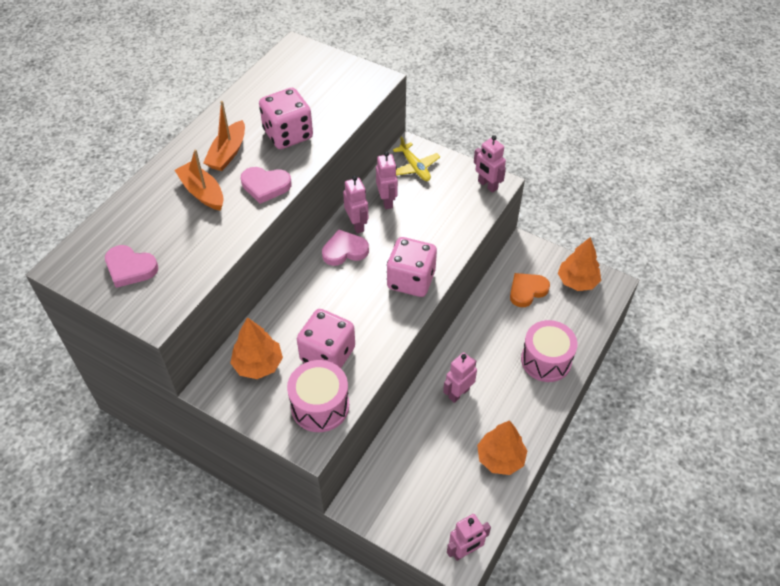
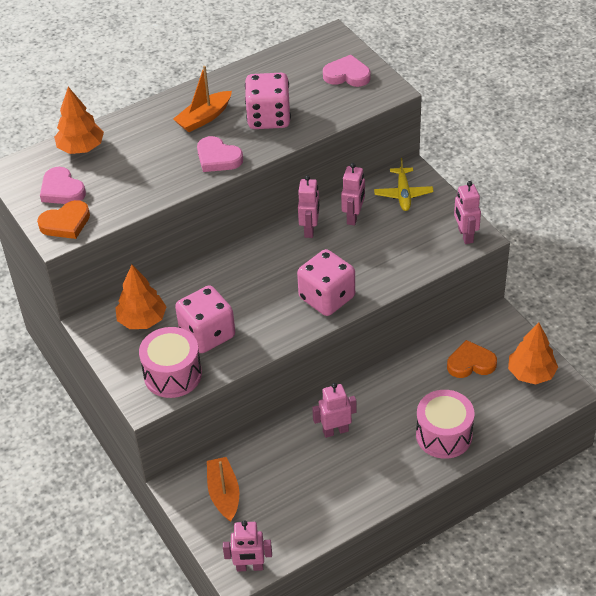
camera: 30 degrees right, 5 degrees down
orange boat [175,150,224,211] -> orange boat moved to [207,457,239,522]
pink heart [322,230,369,266] -> pink heart moved to [323,55,371,87]
orange tree [477,420,527,475] -> orange tree moved to [54,87,104,154]
none -> orange heart [37,200,90,239]

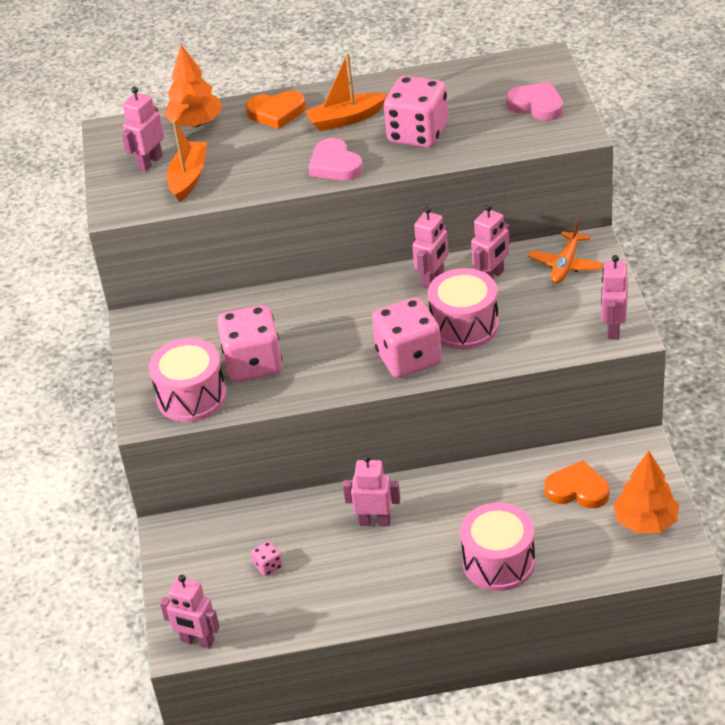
camera: 25 degrees right, 5 degrees down
orange heart [37,200,90,239] -> orange heart moved to [246,91,306,129]
pink heart [40,167,86,204] -> pink robot [121,87,164,171]
orange tree [115,265,167,329] -> none
orange boat [207,457,239,522] -> orange boat moved to [167,120,207,202]
yellow plane [374,158,434,211] -> orange plane [528,220,603,284]
none -> pink dice [251,541,283,576]
none -> pink drum [428,268,499,349]

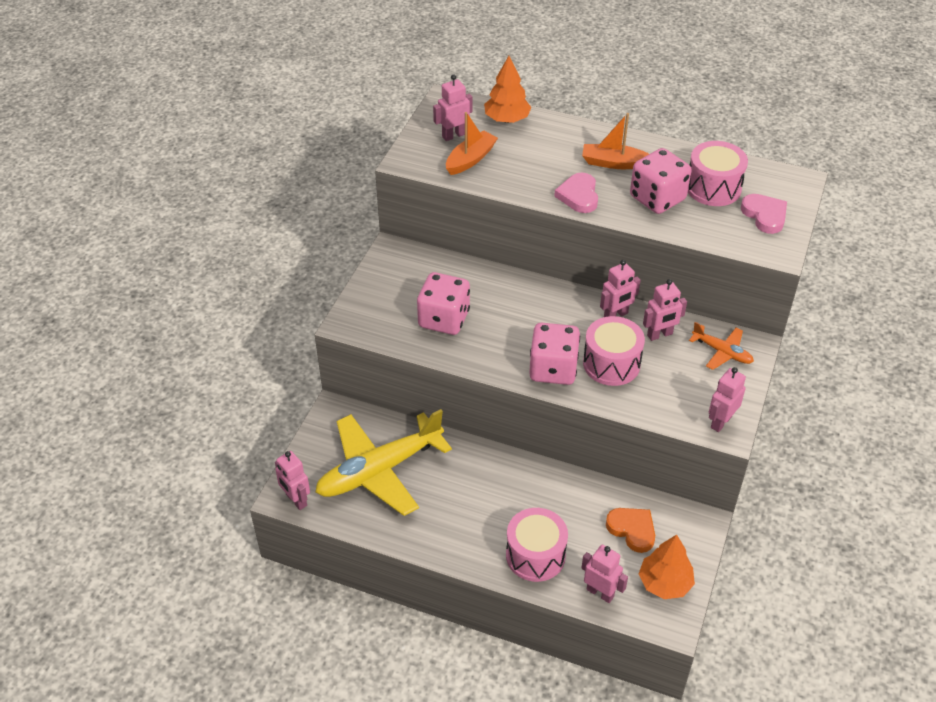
camera: 25 degrees right, 5 degrees up
pink drum [149,338,227,422] -> pink drum moved to [688,141,748,206]
orange heart [246,91,306,129] -> none
pink dice [251,541,283,576] -> yellow plane [315,409,452,516]
pink robot [343,455,400,526] -> pink robot moved to [581,545,628,603]
orange plane [528,220,603,284] -> orange plane turned 105 degrees counterclockwise [689,322,754,370]

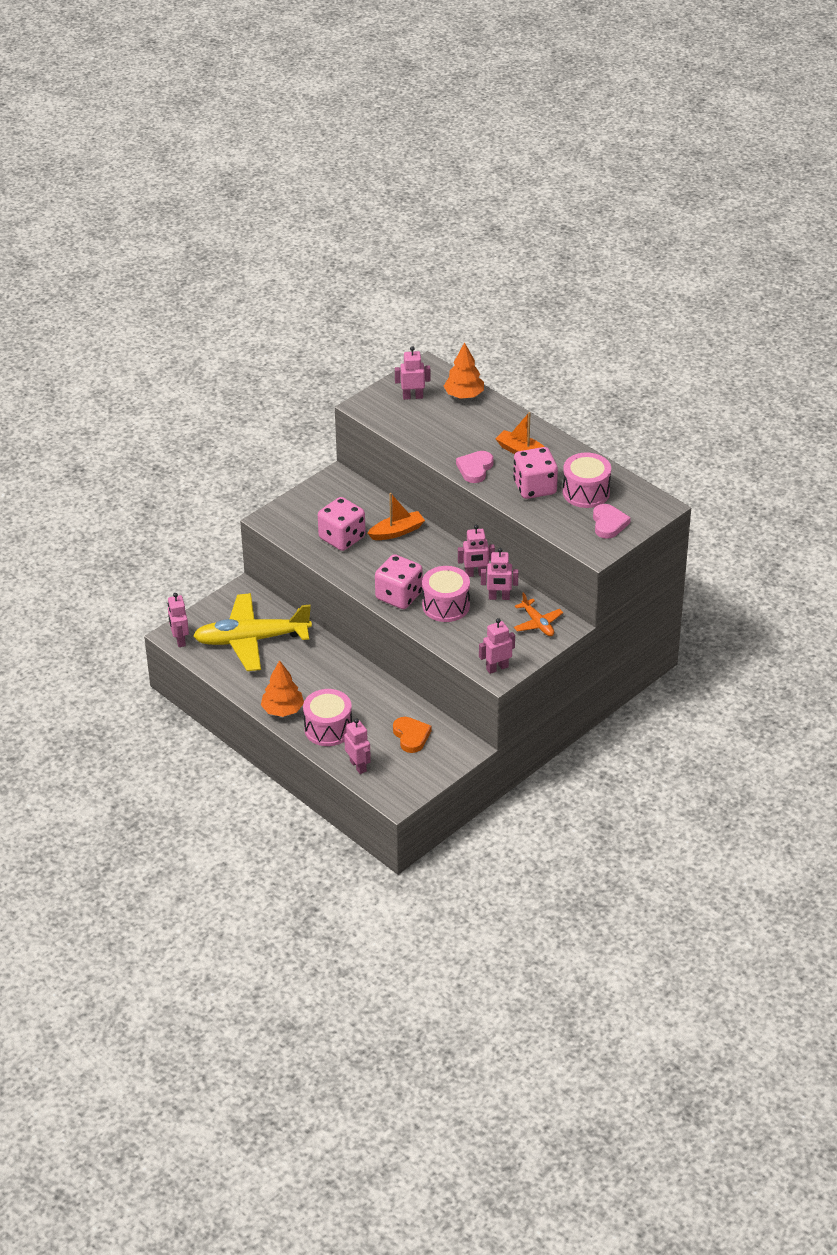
camera: 25 degrees right, 5 degrees down
orange boat [446,112,498,175] -> orange boat moved to [367,493,425,540]
orange tree [639,535,695,599] -> orange tree moved to [261,660,304,717]

